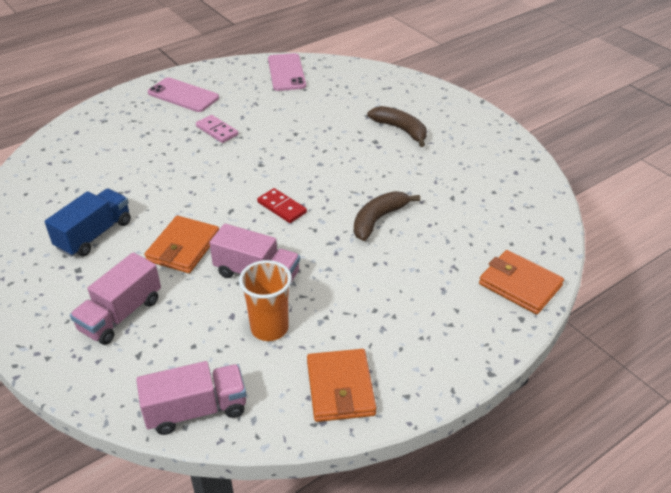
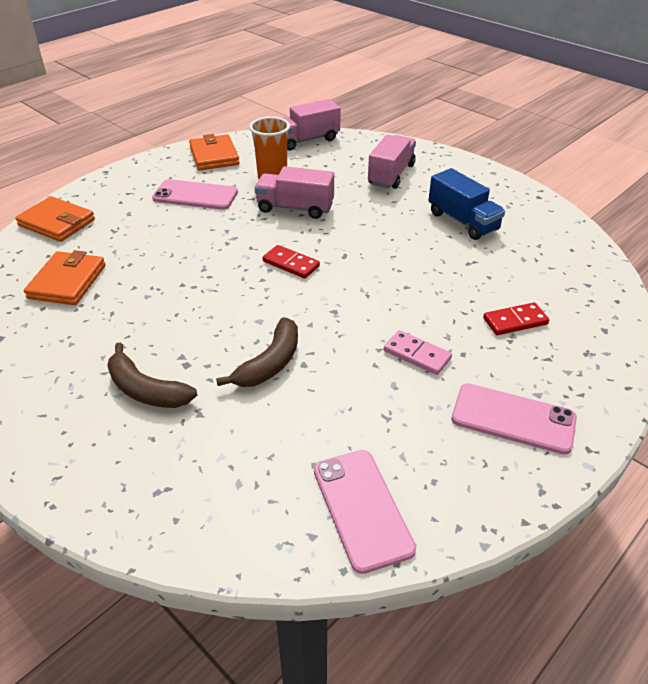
camera: 170 degrees right, 0 degrees up
blue truck [45,188,131,257] -> blue truck turned 60 degrees counterclockwise [428,168,505,240]
orange wallet [144,216,219,273] -> orange wallet moved to [24,250,106,305]
brown banana [354,191,420,241] -> brown banana moved to [216,317,298,387]
none -> pink phone [152,179,238,210]
none -> red domino [483,302,549,335]

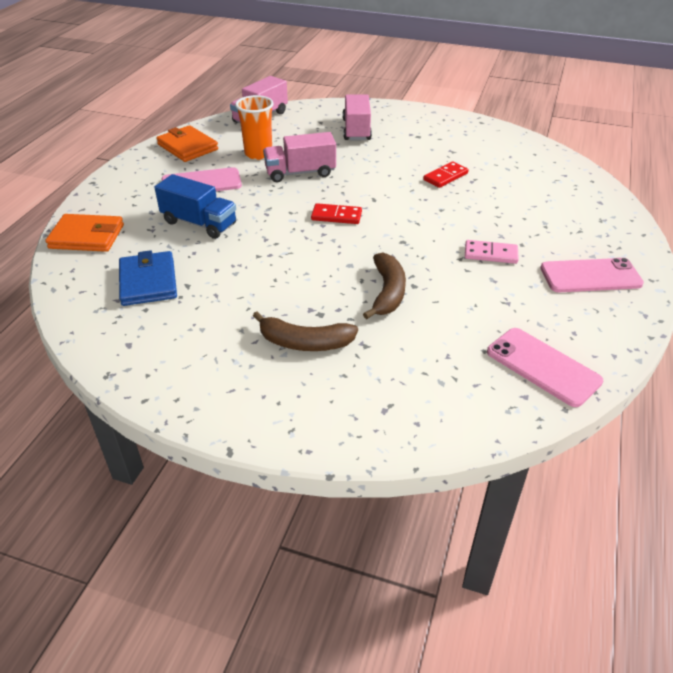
camera: 25 degrees left, 0 degrees up
orange wallet [24,250,106,305] -> blue wallet [119,250,177,306]
blue truck [428,168,505,240] -> blue truck moved to [154,174,236,239]
red domino [483,302,549,335] -> red domino moved to [423,161,469,188]

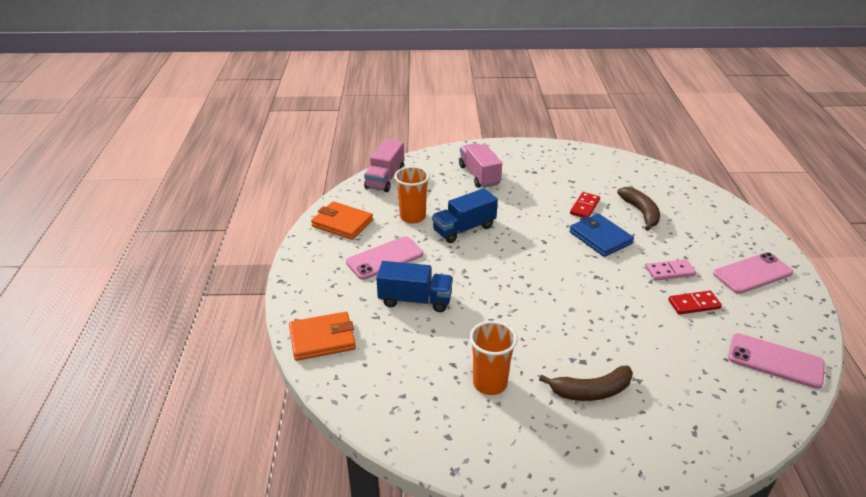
camera: 20 degrees left, 5 degrees down
blue wallet [119,250,177,306] -> blue wallet moved to [569,213,634,257]
pink truck [263,132,336,182] -> blue truck [432,188,498,243]
red domino [311,203,362,224] -> red domino moved to [668,291,722,315]
brown banana [363,252,406,319] -> brown banana moved to [617,187,660,231]
none -> orange cup [470,321,517,395]

